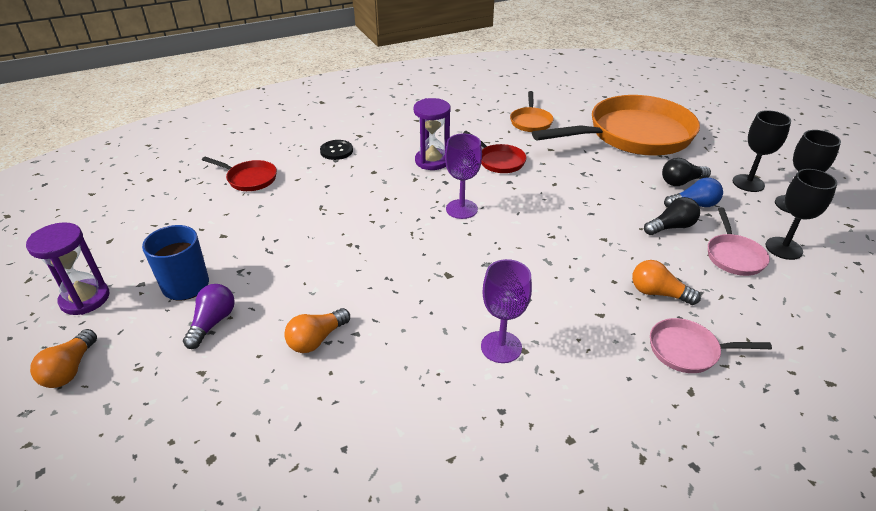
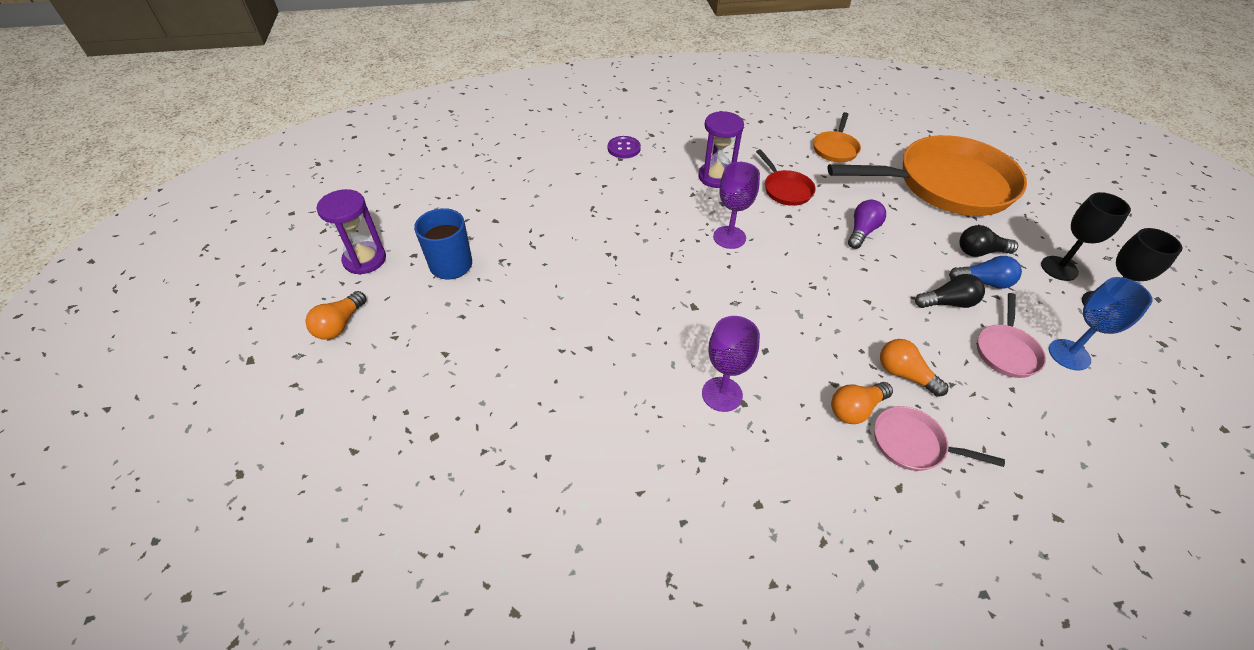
camera: 15 degrees right, 10 degrees up
purple light bulb [183,284,235,349] -> purple light bulb moved to [848,200,886,249]
red pan [202,157,277,191] -> none
orange light bulb [284,308,350,353] -> orange light bulb moved to [831,382,893,424]
black button [320,140,353,160] -> purple button [608,136,641,159]
black goblet [765,169,837,260] -> blue goblet [1049,277,1153,371]

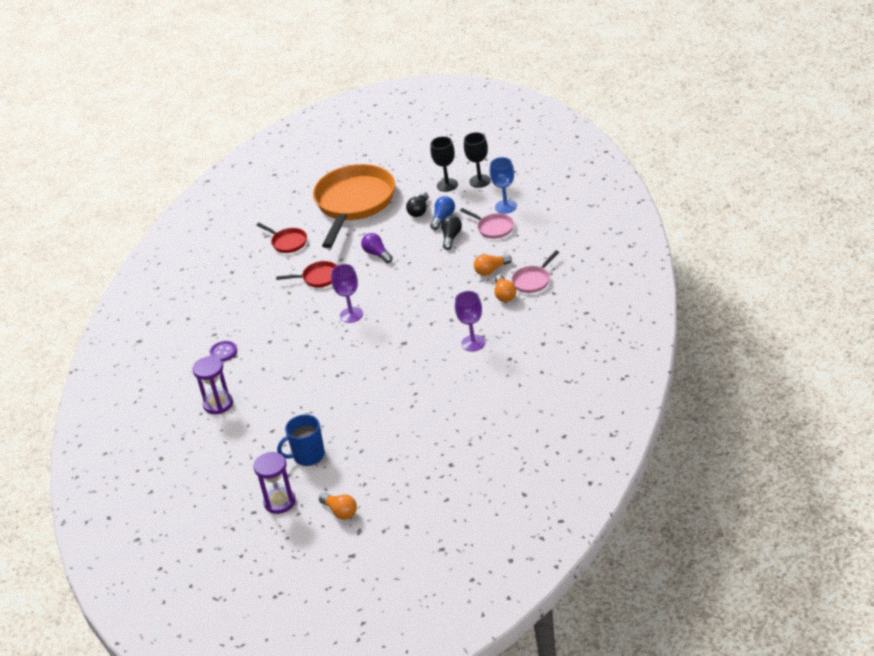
camera: 65 degrees left, 10 degrees down
purple hourglass [698,111,744,188] -> purple hourglass moved to [193,356,233,414]
orange pan [813,112,861,162] -> red pan [257,223,307,253]

